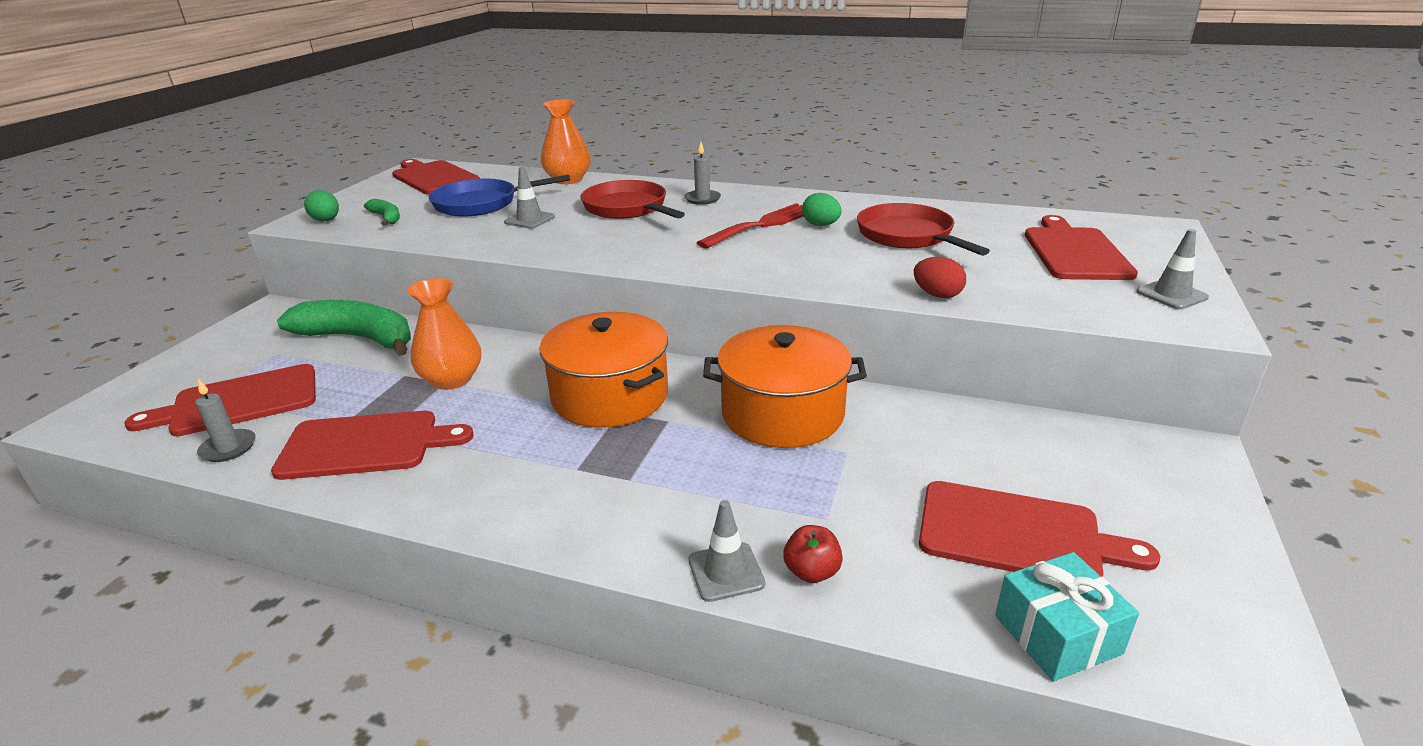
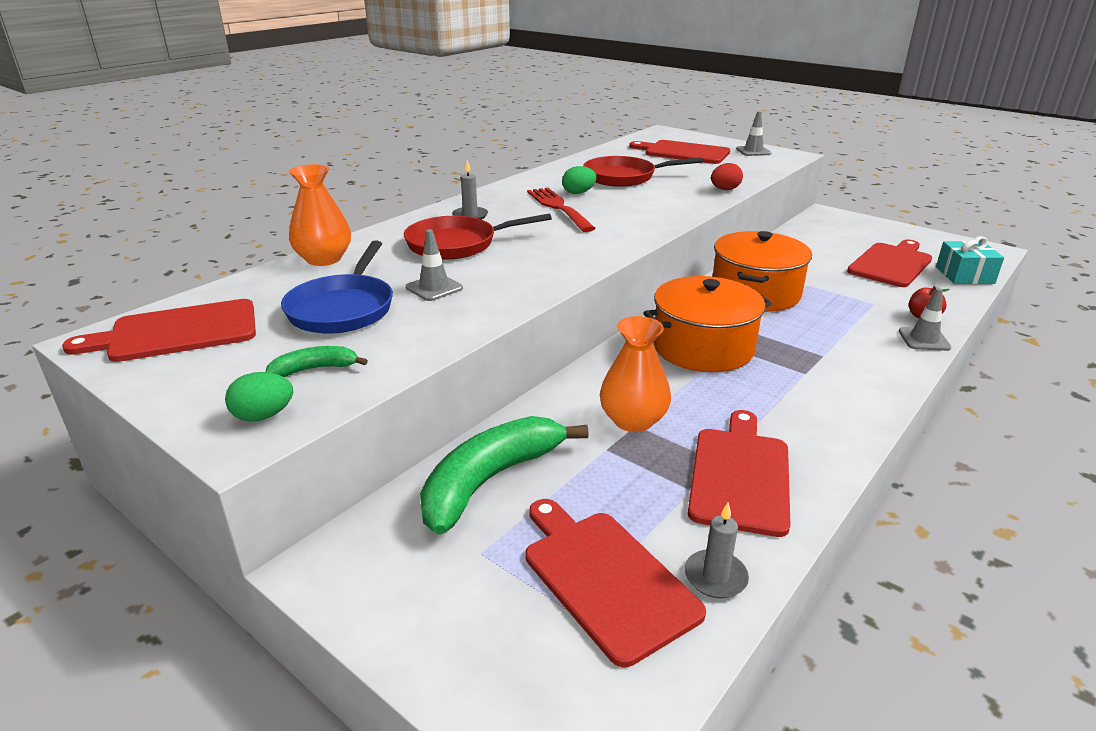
camera: 70 degrees left, 0 degrees up
red cutting board [124,364,316,436] -> red cutting board turned 150 degrees clockwise [525,499,706,667]

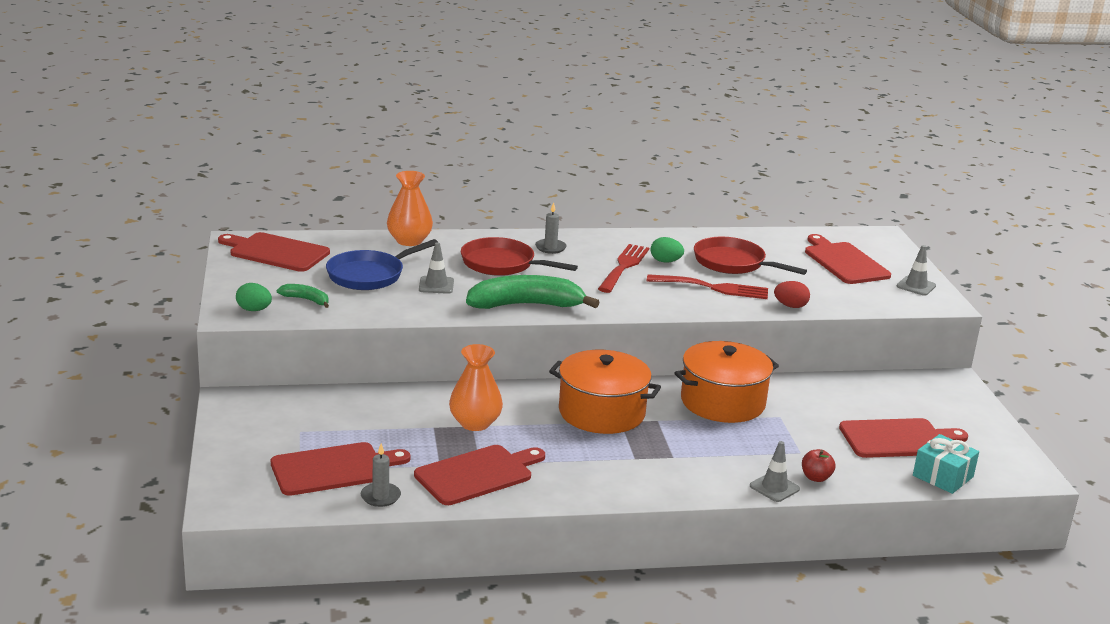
camera: 40 degrees right, 5 degrees down
green banana [420,416,589,534] -> green banana moved to [466,275,600,309]
red cutting board [525,499,706,667] -> red cutting board turned 60 degrees clockwise [271,442,410,496]
none -> red fork [647,274,768,299]

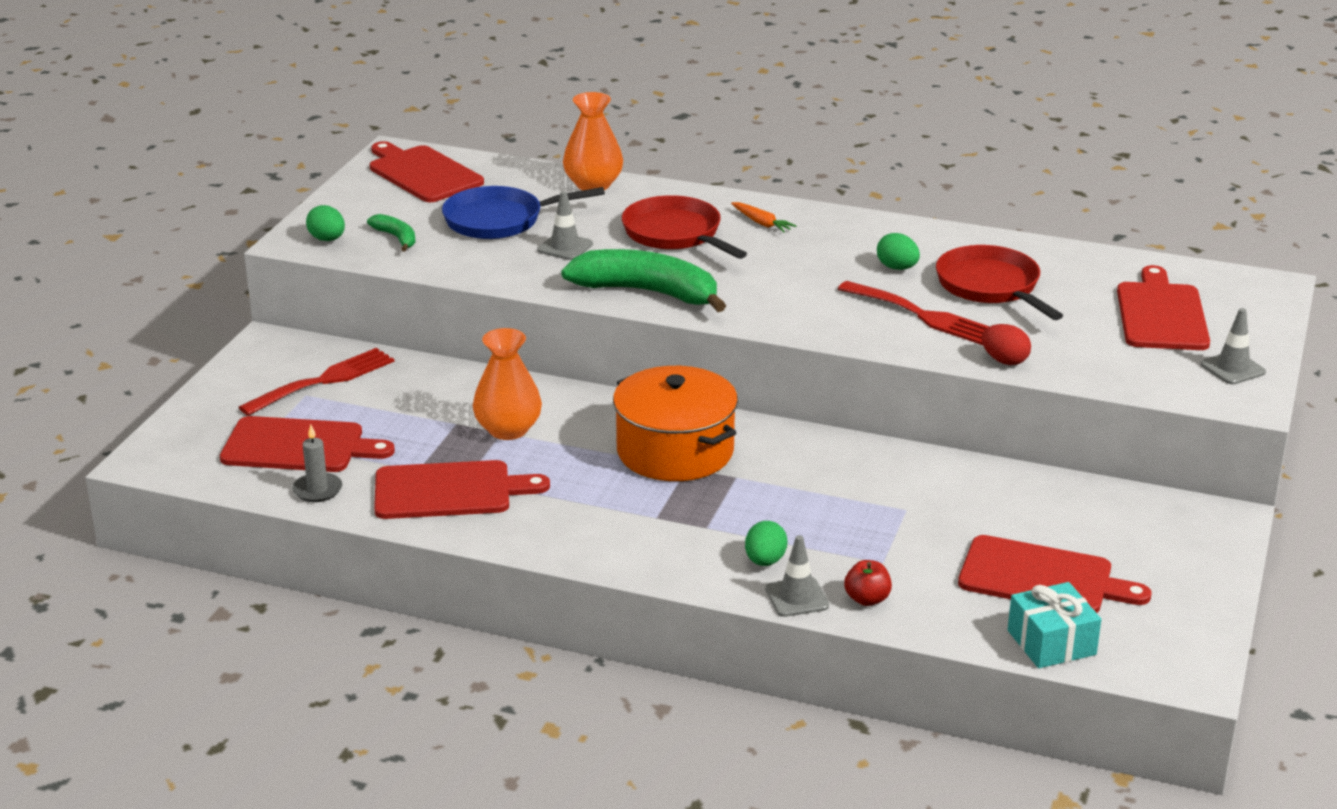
camera: 30 degrees right, 5 degrees up
grey candle [535,202,566,254] -> orange carrot [731,202,796,232]
red fork [598,244,649,293] -> red fork moved to [239,348,395,416]
orange pot [674,341,779,423] -> none
none -> green egg [745,521,787,566]

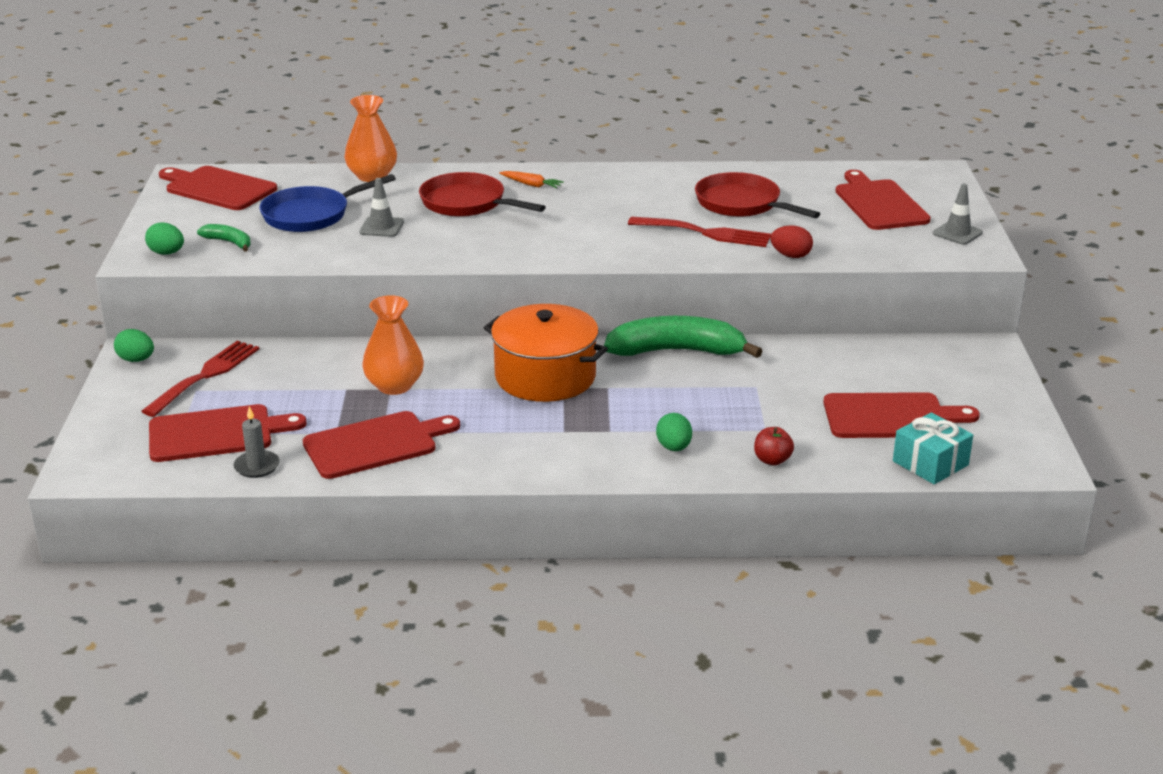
camera: 20 degrees left, 0 degrees up
green banana [561,249,726,312] -> green banana moved to [604,316,762,358]
grey traffic cone [766,535,829,617] -> none
green egg [877,233,920,270] -> green egg moved to [114,329,154,362]

